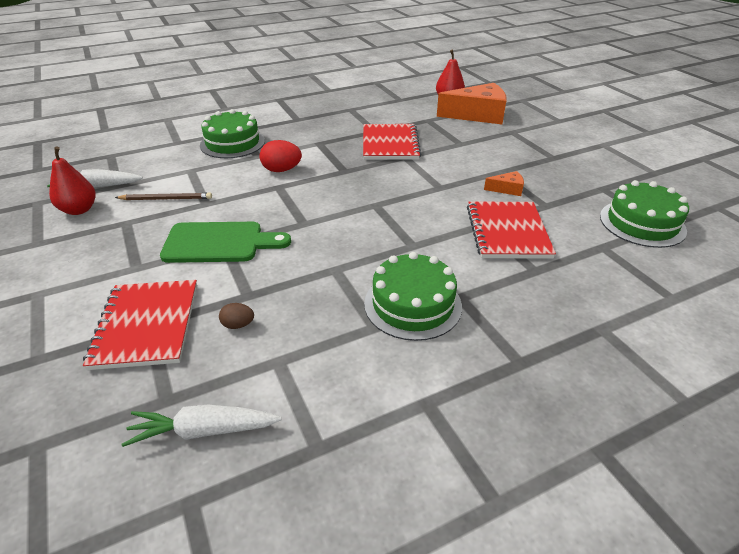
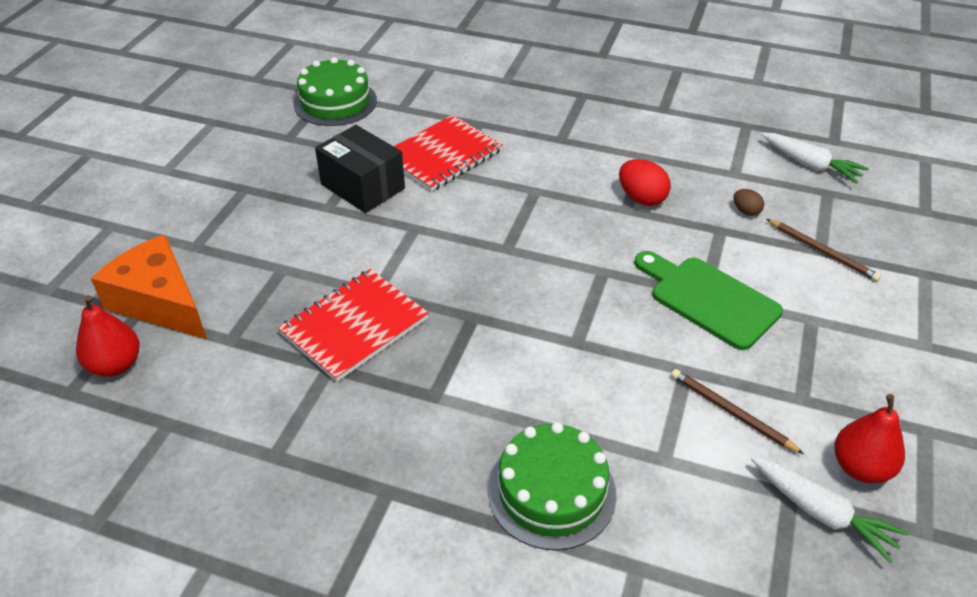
camera: 135 degrees left, 5 degrees up
red notebook [83,280,197,370] -> brown pencil [767,219,881,281]
red egg [259,140,302,172] -> red egg moved to [619,159,671,206]
green cake [364,252,462,341] -> none
orange cheese [484,171,524,196] -> black box [315,125,405,213]

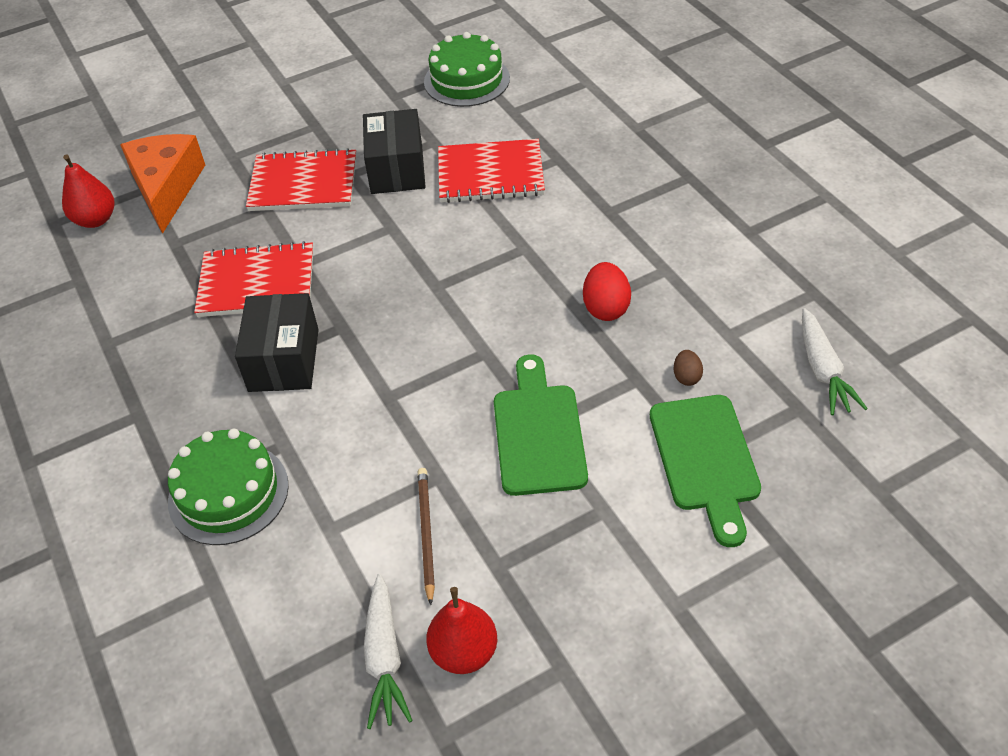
camera: 45 degrees right, 5 degrees up
brown pencil [767,219,881,281] -> green cutting board [650,395,761,547]
none -> black box [235,293,319,392]
none -> red notebook [246,148,356,211]

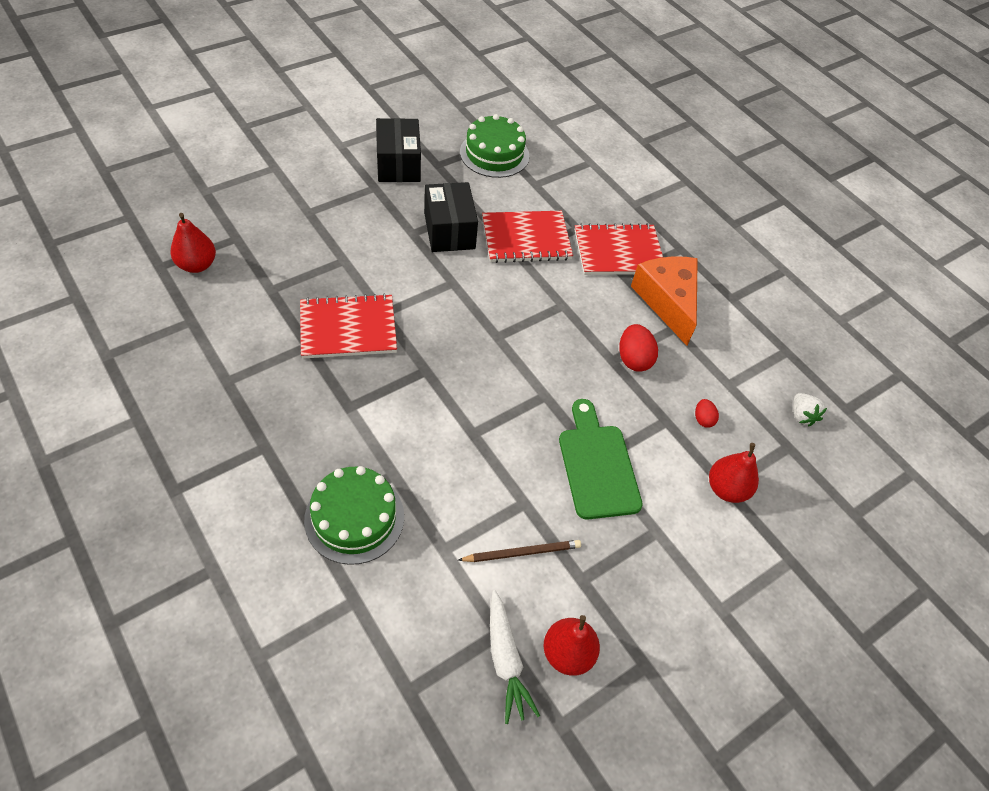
camera: 15 degrees left, 5 degrees up
orange cheese [121,134,205,234] -> orange cheese moved to [631,257,698,346]
black box [235,293,319,392] -> black box moved to [376,118,421,182]
red notebook [246,148,356,211] -> red notebook moved to [575,223,663,275]
brown pencil [418,468,435,605] -> brown pencil turned 90 degrees clockwise [458,540,581,562]
green cutting board [650,395,761,547] -> red pear [709,443,759,503]
brown egg [674,350,703,386] -> red egg [695,399,719,428]
white carrot [802,308,868,415] -> white strawberry [793,393,827,426]

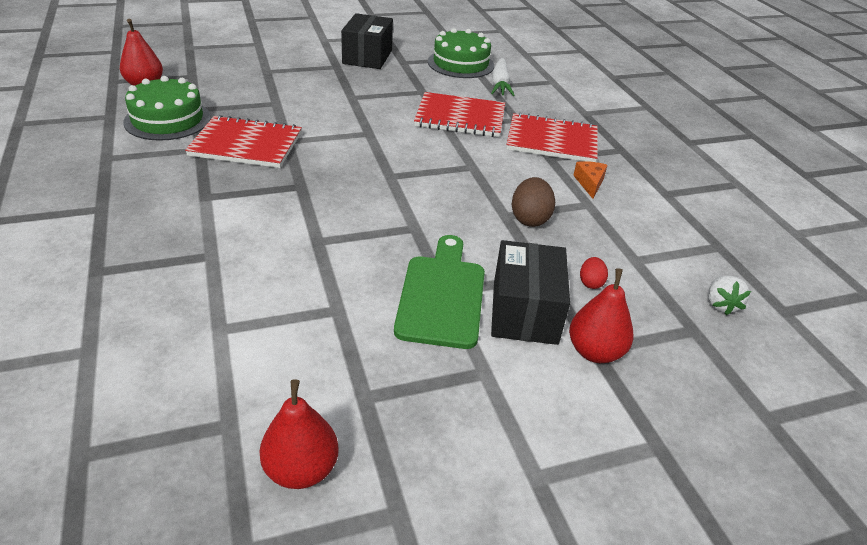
camera: 20 degrees right, 15 degrees down
green cake [304,466,404,565] -> green cake moved to [123,76,211,141]
black box [424,182,478,252] -> black box moved to [491,240,570,345]
brown pencil [458,540,581,562] -> none
white carrot [490,590,540,724] -> white carrot moved to [491,58,515,96]
red egg [619,324,658,372] -> brown egg [512,177,555,227]
orange cheese [631,257,698,346] -> orange cheese [573,161,608,199], size x0.45

